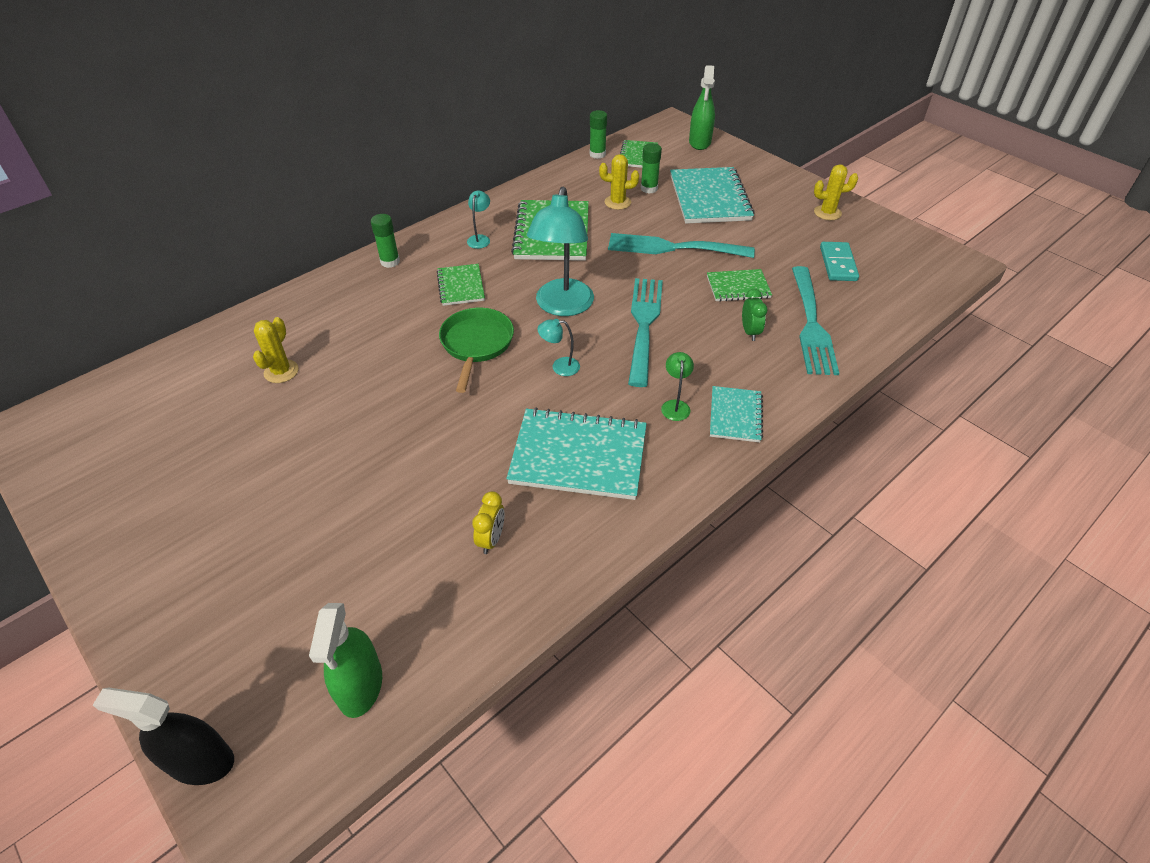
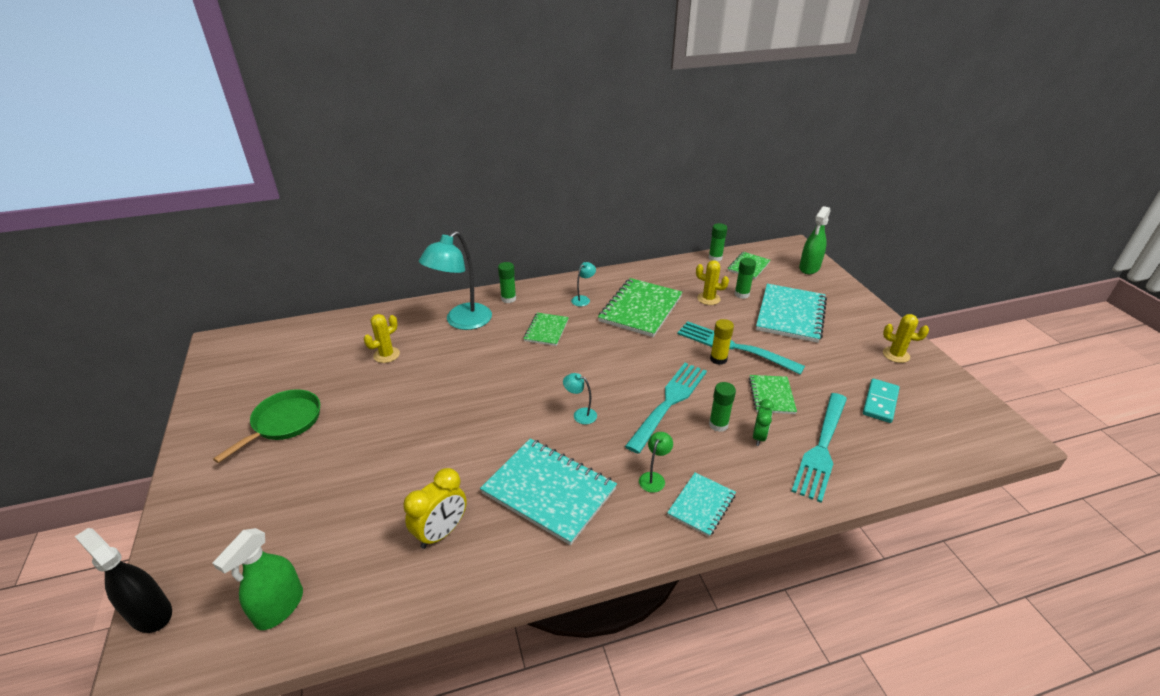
camera: 25 degrees right, 10 degrees down
green pan [439,308,514,393] -> green pan moved to [213,389,320,463]
yellow clock [472,491,505,554] -> yellow clock [403,468,467,549], size x1.57
turquoise lamp [527,187,594,316] -> turquoise lamp moved to [419,231,492,330]
green notebook [707,269,772,302] -> green notebook turned 75 degrees clockwise [749,375,797,414]
none -> green glue stick [709,382,736,432]
none -> yellow glue stick [710,319,734,365]

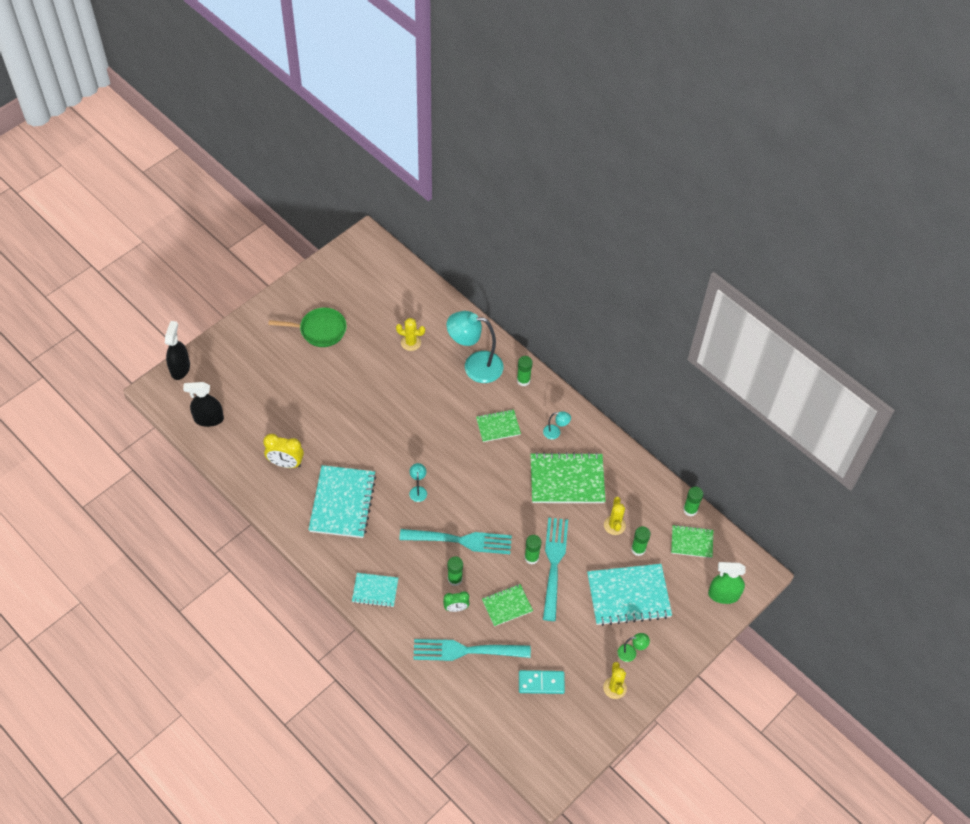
camera: 60 degrees right, 20 degrees up
green spray bottle [213,528,303,630] -> black spray bottle [183,382,224,427]
green lamp [639,432,673,493] -> green lamp moved to [617,633,650,662]
yellow glue stick [710,319,734,365] -> green glue stick [524,535,542,565]

